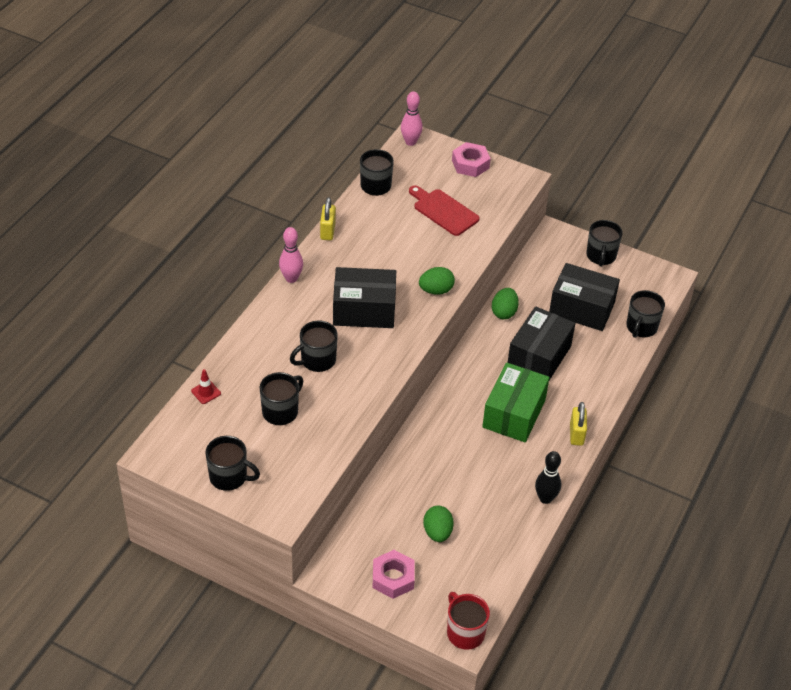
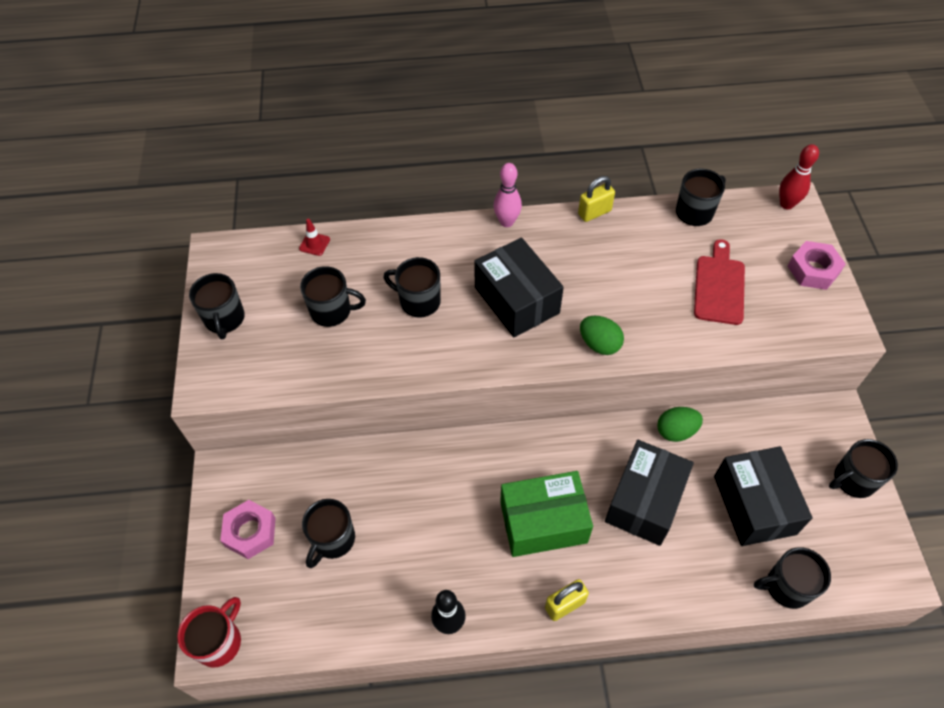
camera: 60 degrees right, 10 degrees up
pink bowling pin [401,91,423,146] -> red bowling pin [779,144,819,209]
green egg [423,505,454,542] -> black mug [302,499,355,568]
black box [507,306,576,380] -> black box turned 60 degrees counterclockwise [605,440,694,546]

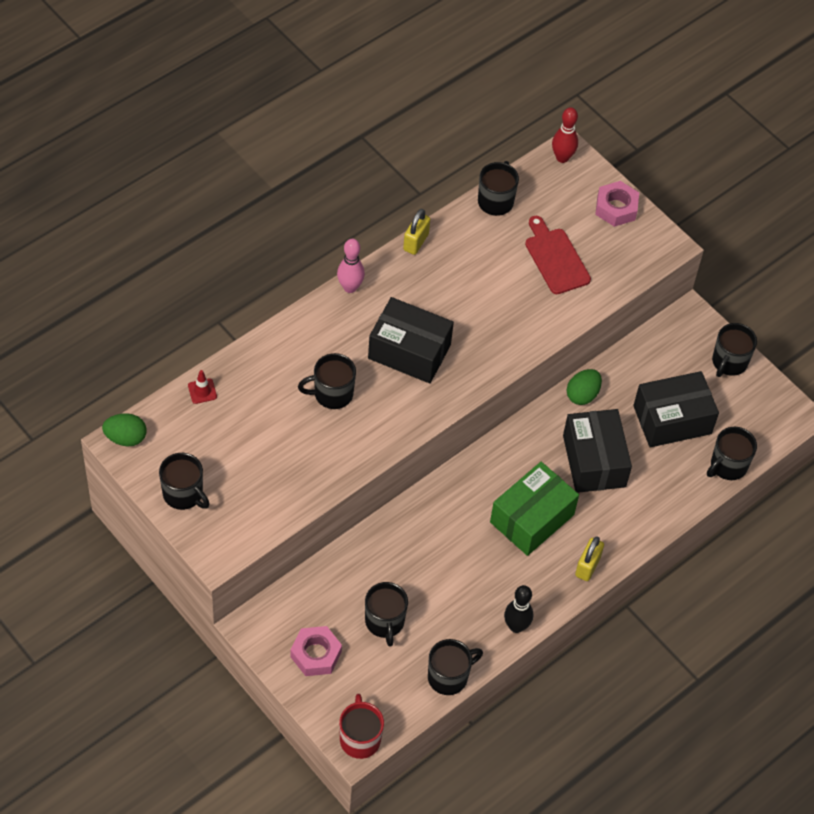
camera: 40 degrees left, 0 degrees up
black mug [300,266,366,327] -> black mug moved to [428,639,483,695]
green egg [580,316,624,355] -> green egg moved to [102,413,146,446]
black box [714,446,813,546] -> black box turned 60 degrees counterclockwise [633,371,719,447]

